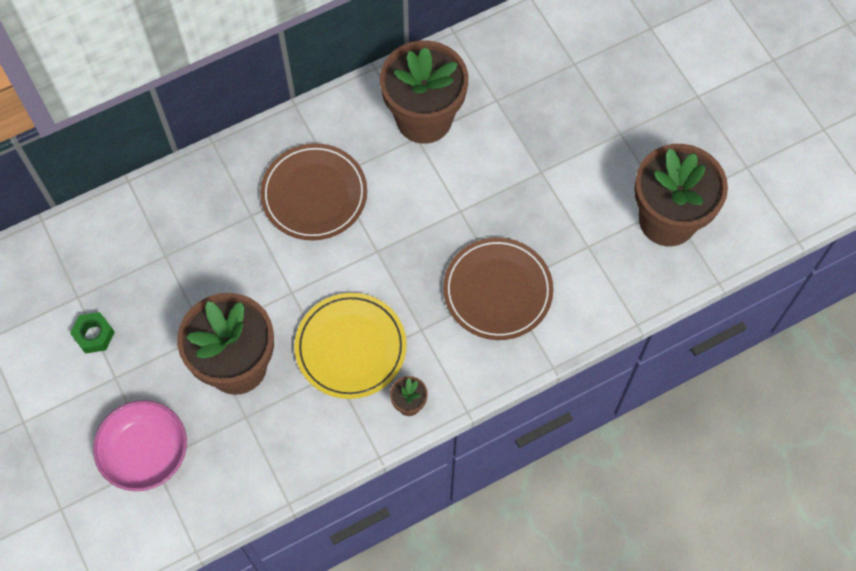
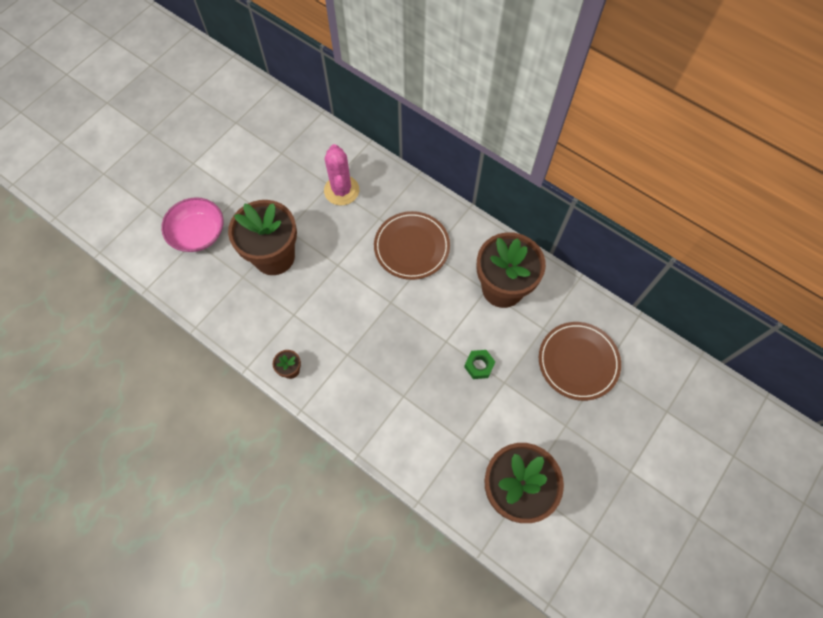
camera: 65 degrees right, 0 degrees up
green nut [70,312,115,354] -> green nut moved to [464,350,495,379]
yellow plate [294,293,407,399] -> none
brown plate [443,237,553,340] -> brown plate moved to [539,322,621,401]
none -> pink cactus [324,144,359,205]

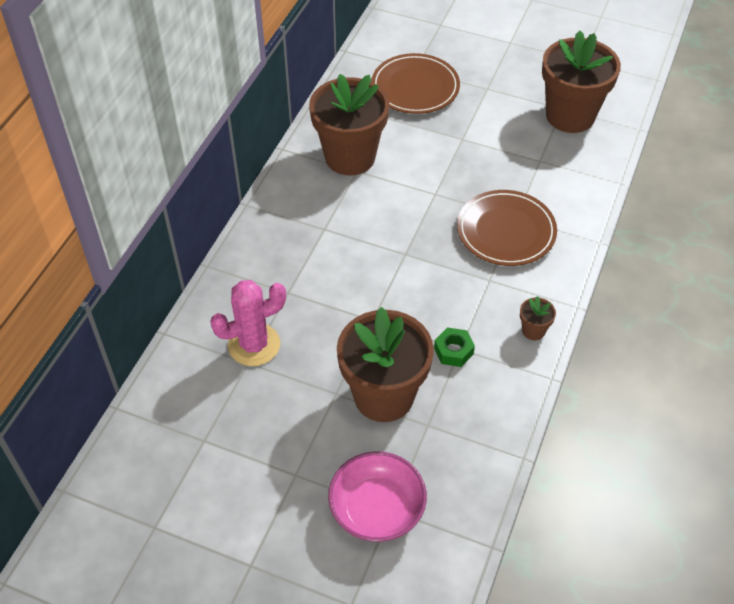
camera: 105 degrees left, 15 degrees down
brown plate [374,211,450,280] -> brown plate moved to [457,190,557,266]
green nut [464,350,495,379] -> green nut moved to [434,327,475,367]

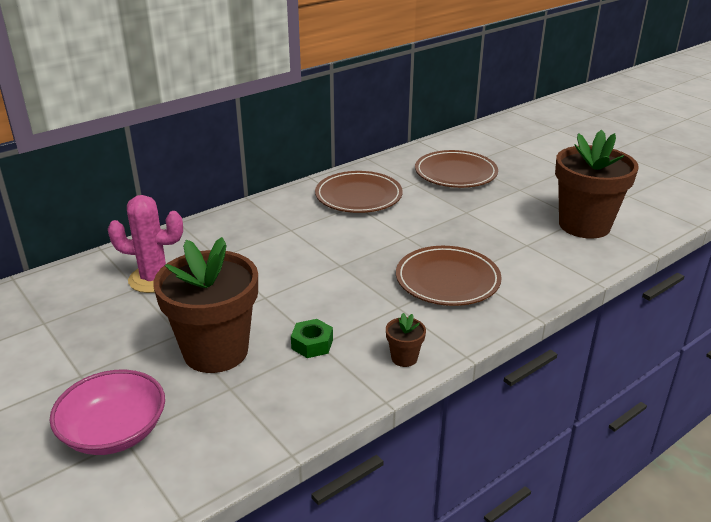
camera: 30 degrees right, 20 degrees down
brown flower pot [309,74,389,175] -> brown plate [315,171,403,213]

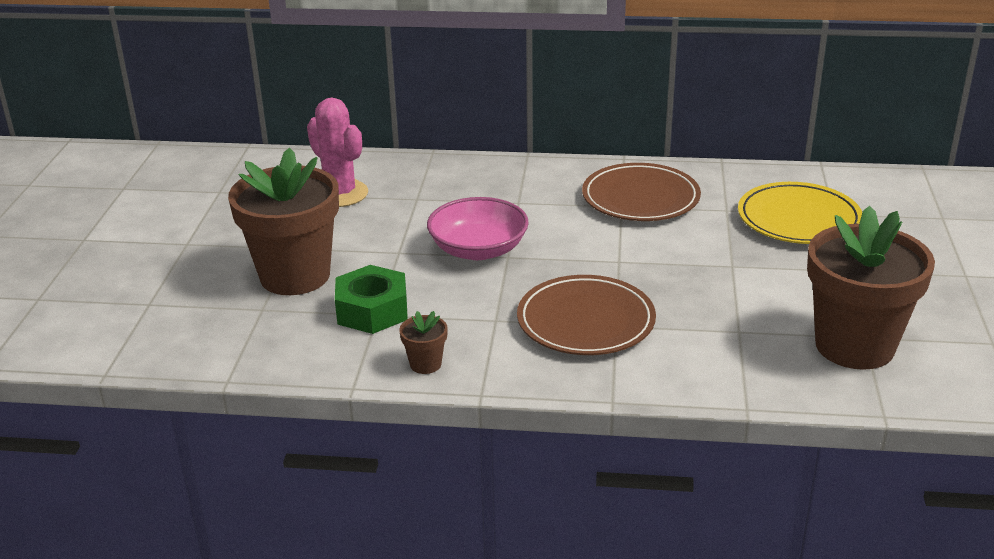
camera: 45 degrees right, 0 degrees up
pink bowl [49,369,165,455] -> pink bowl moved to [427,197,529,260]
green nut [291,319,333,358] -> green nut [335,265,408,334], size x1.60
brown plate [415,150,498,188] -> yellow plate [738,182,862,244]

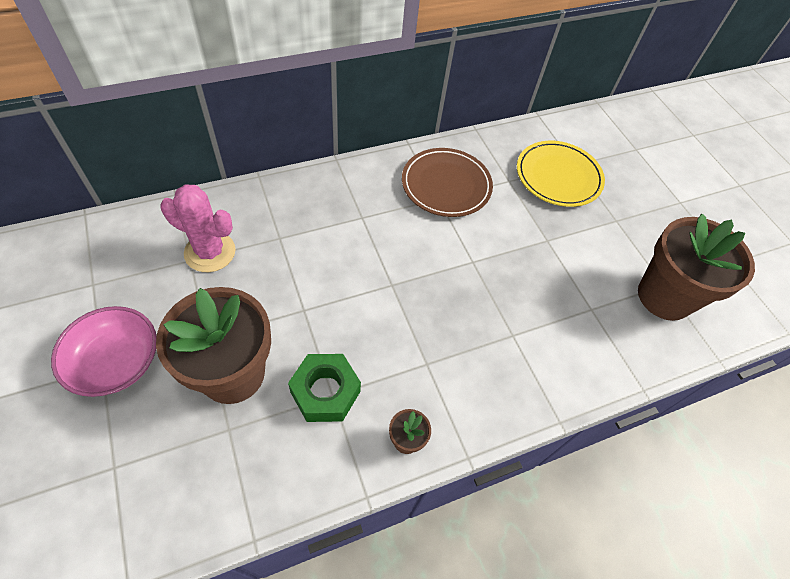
camera: 35 degrees left, 25 degrees up
pink bowl [427,197,529,260] -> pink bowl moved to [51,306,156,397]
brown plate [517,275,656,355] -> none

